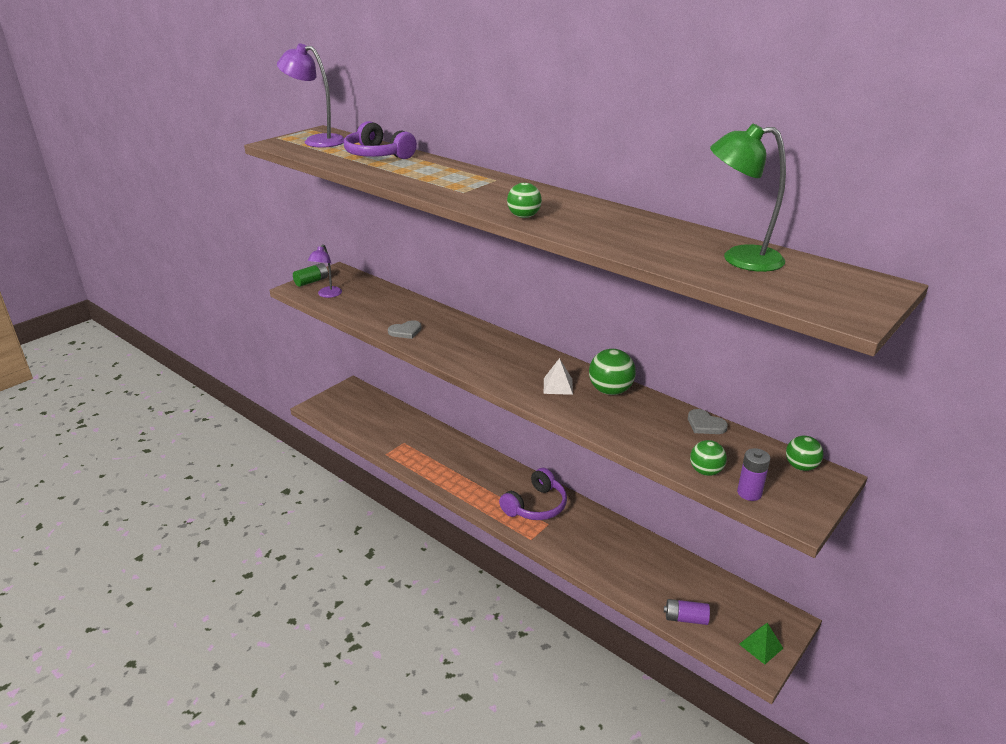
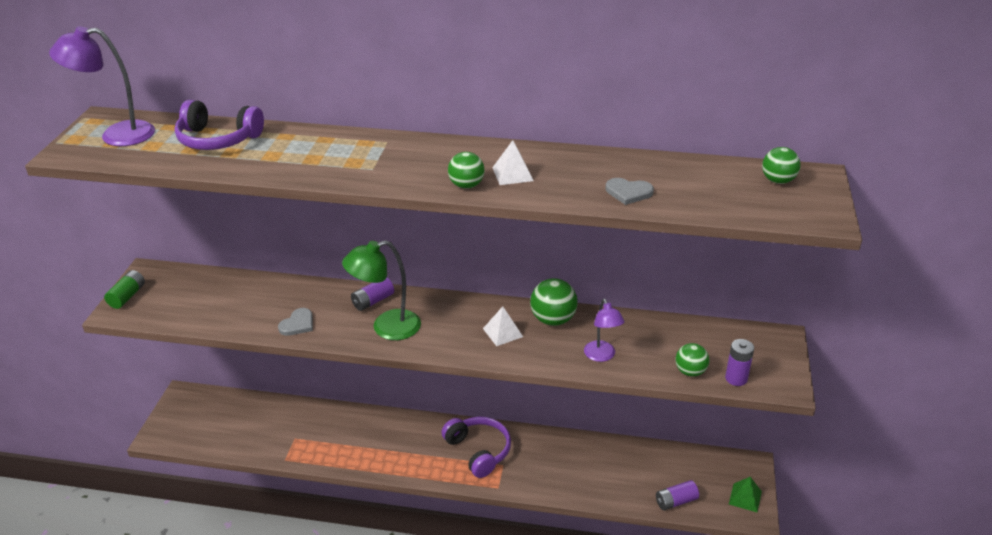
camera: 30 degrees left, 5 degrees up
purple lamp [308,244,342,298] -> purple lamp moved to [584,299,625,362]
purple headphones [499,468,567,520] -> purple headphones turned 45 degrees counterclockwise [441,417,511,478]
grey heart [688,409,728,434] -> grey heart moved to [606,178,654,205]
green lamp [710,124,786,272] -> green lamp moved to [342,240,421,340]
green ball [786,435,824,471] -> green ball moved to [762,147,801,184]
none -> purple battery [351,278,394,311]
none -> white pyramid [492,140,534,185]

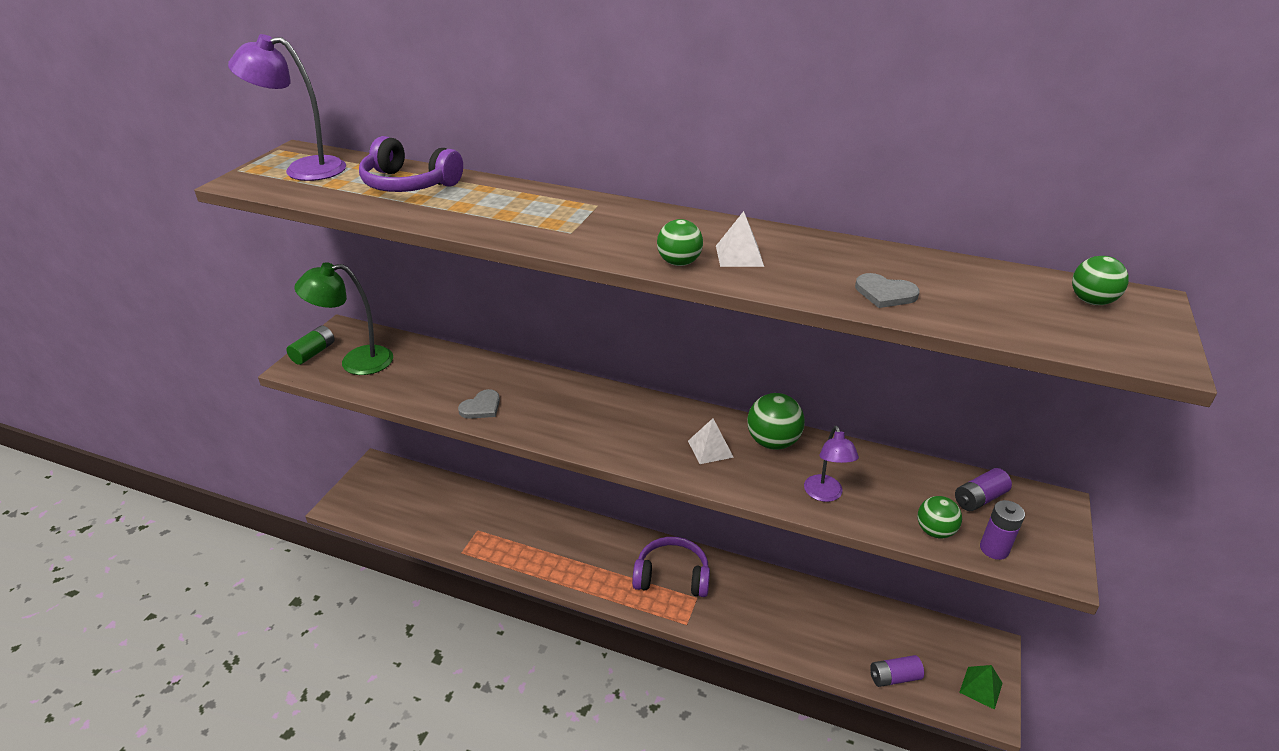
camera: 10 degrees right, 0 degrees up
green lamp [342,240,421,340] -> green lamp moved to [294,262,393,375]
purple battery [351,278,394,311] -> purple battery moved to [955,468,1012,511]
purple headphones [441,417,511,478] -> purple headphones turned 60 degrees counterclockwise [632,537,710,597]

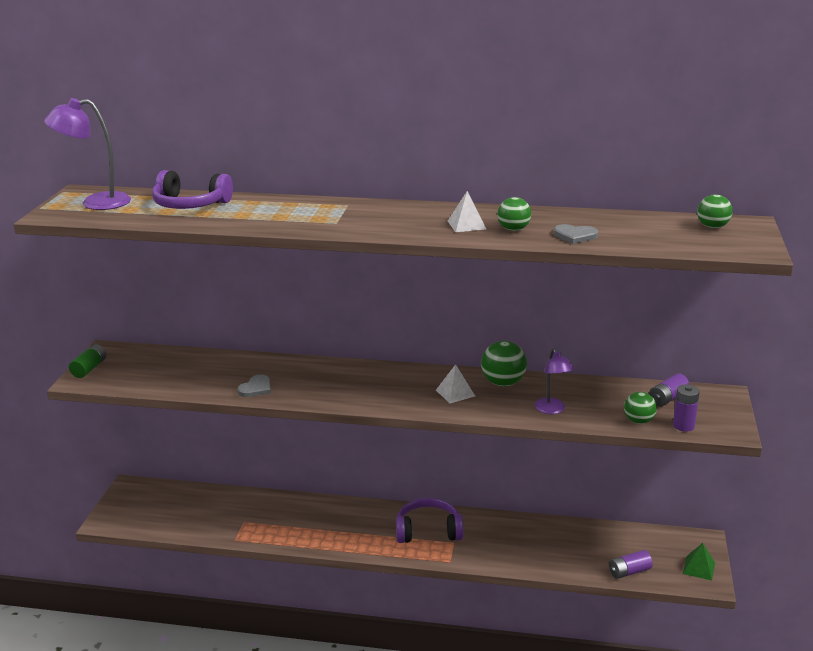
camera: 10 degrees left, 10 degrees down
green lamp [294,262,393,375] -> none
green ball [657,219,703,266] -> green ball moved to [497,197,531,231]

